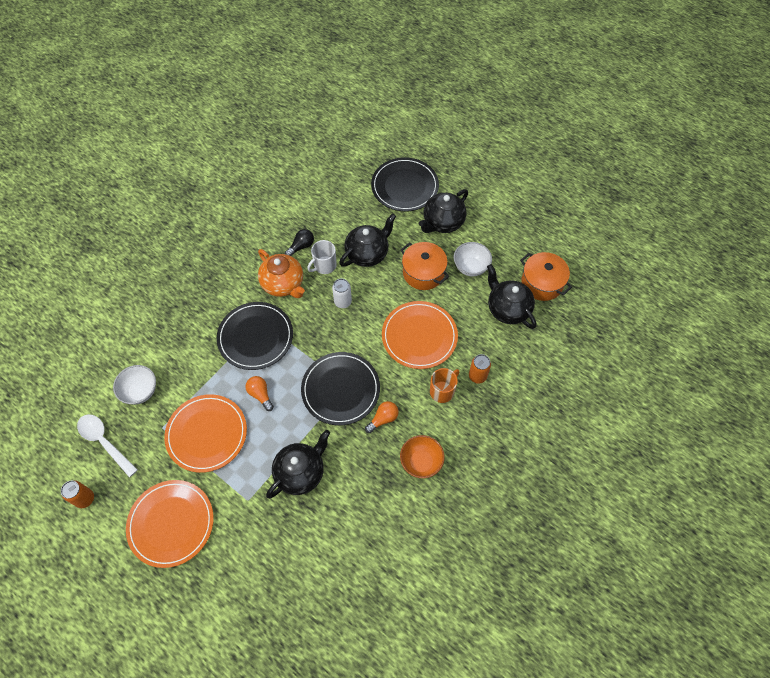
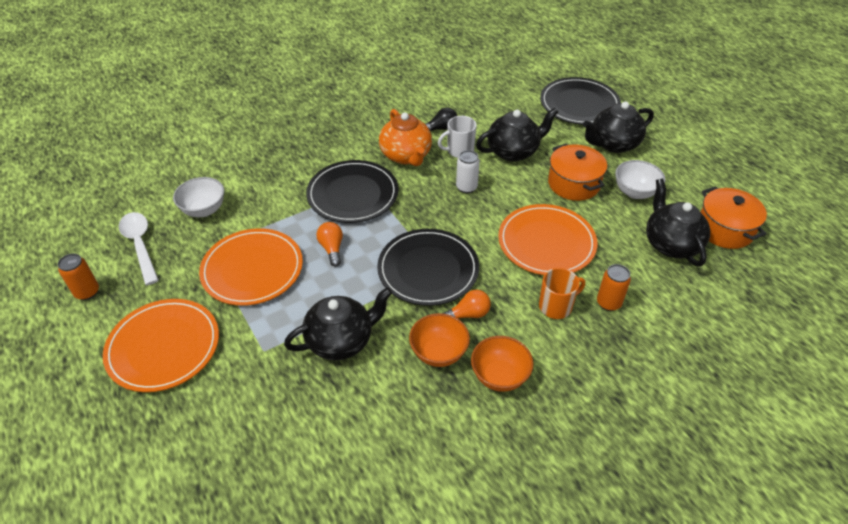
camera: 20 degrees right, 15 degrees down
none -> orange bowl [409,313,470,367]

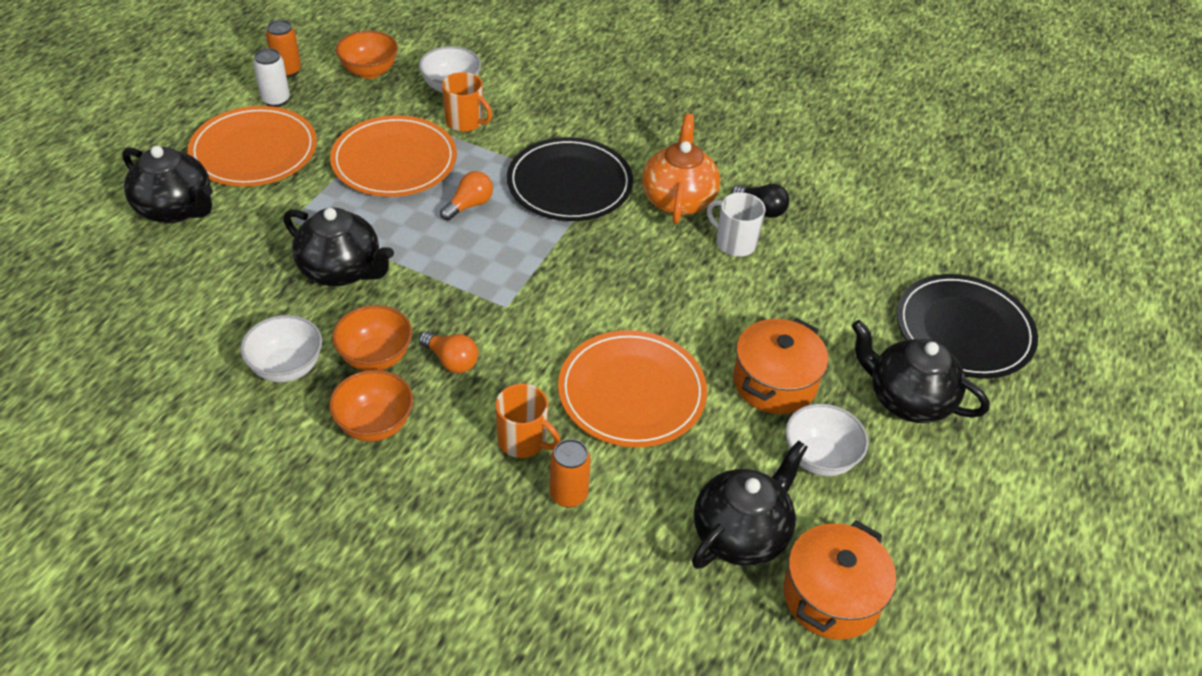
camera: 55 degrees right, 0 degrees up
white spoon [119,212,159,285] -> orange bowl [336,30,398,79]
black plate [377,229,479,306] -> none
orange teapot [379,109,432,166] -> orange teapot turned 150 degrees clockwise [642,114,720,224]
white can [456,150,480,193] -> white can moved to [253,48,290,107]
black teapot [476,107,558,161] -> black teapot moved to [122,146,213,223]
none -> white bowl [240,315,322,382]
none -> orange mug [442,72,492,132]

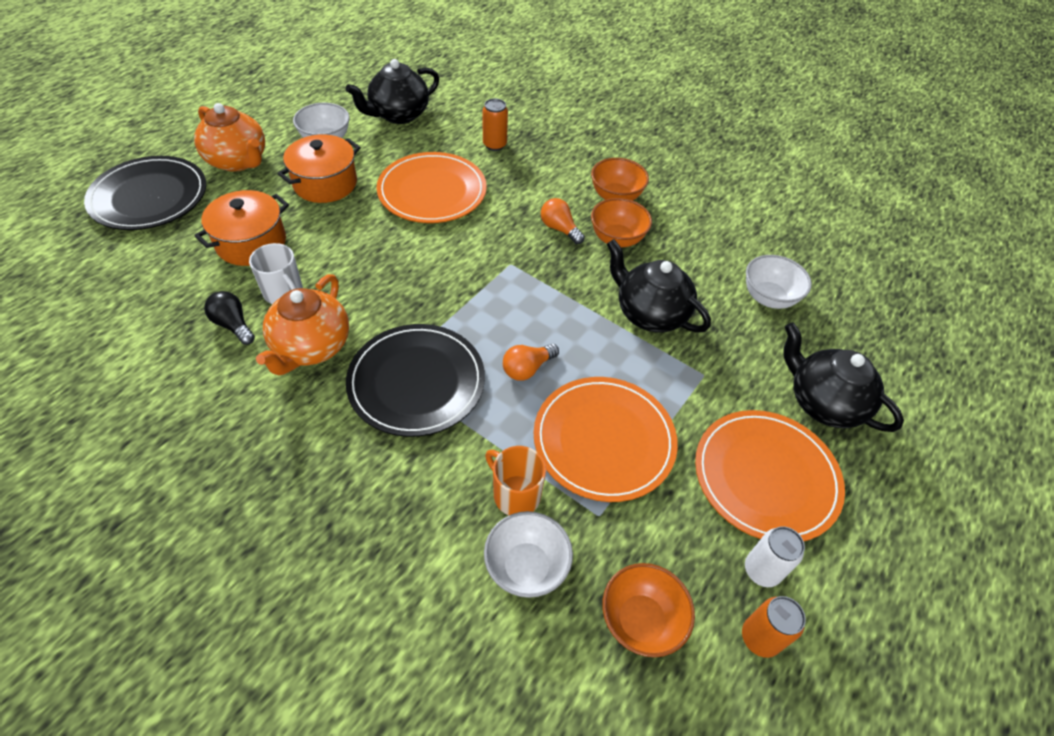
camera: 170 degrees left, 5 degrees up
white bowl [240,315,322,382] -> white bowl moved to [746,255,812,309]
orange mug [495,383,561,458] -> none
orange pot [784,520,896,640] -> orange pot moved to [194,190,289,266]
black teapot [852,320,990,423] -> orange teapot [194,103,265,172]

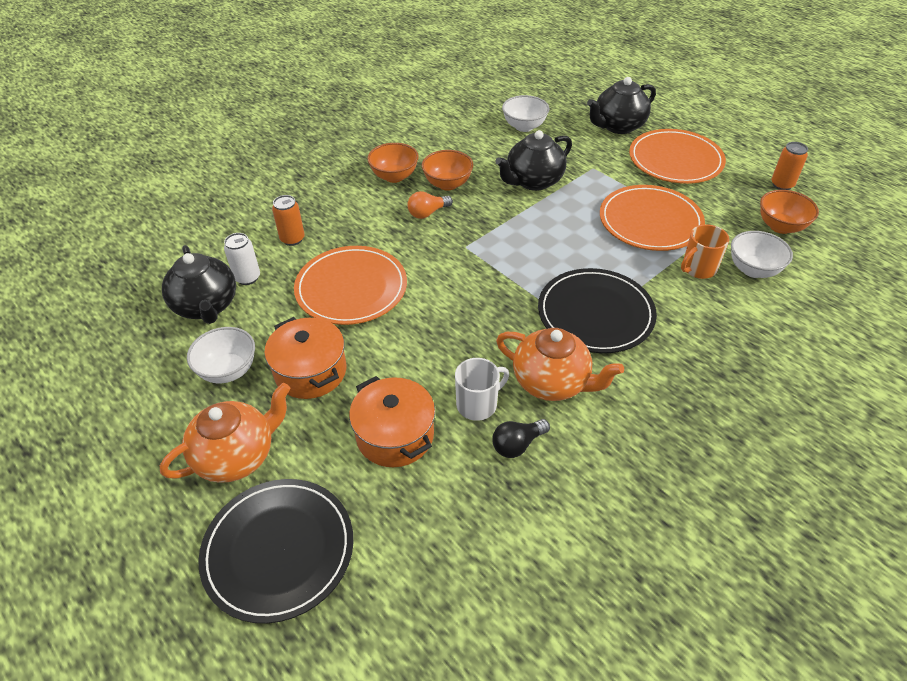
camera: 75 degrees left, 5 degrees down
orange light bulb [503,344,559,381] -> none
white can [745,526,805,587] -> white can moved to [224,233,260,285]

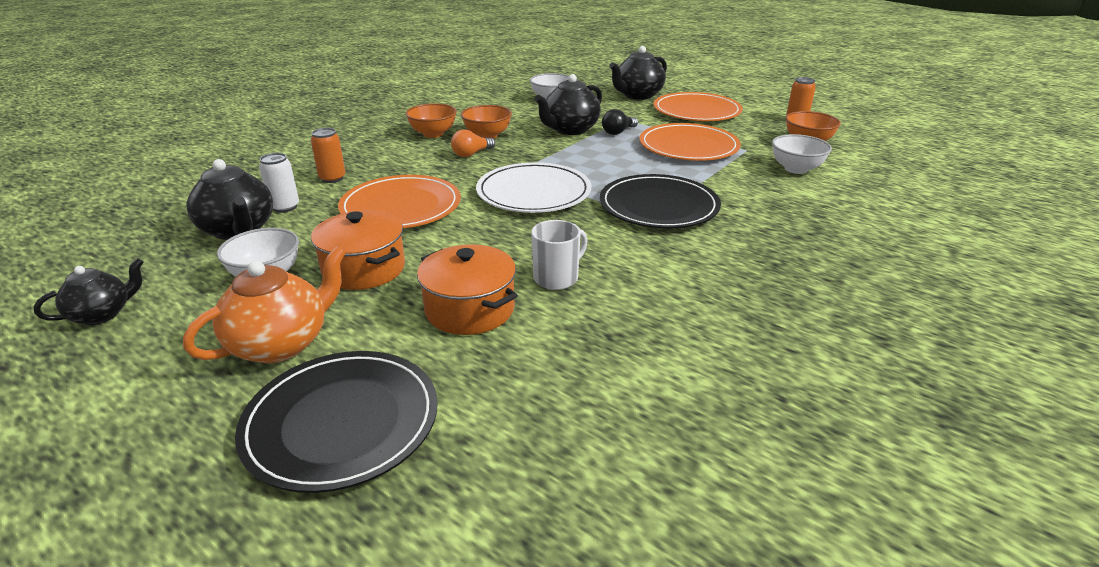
camera: 10 degrees left, 15 degrees down
black light bulb [492,419,550,458] -> black light bulb moved to [602,109,638,135]
orange teapot [496,328,624,401] -> none
orange mug [681,224,729,279] -> none
none -> black teapot [33,258,144,325]
none -> white plate [476,162,591,213]

